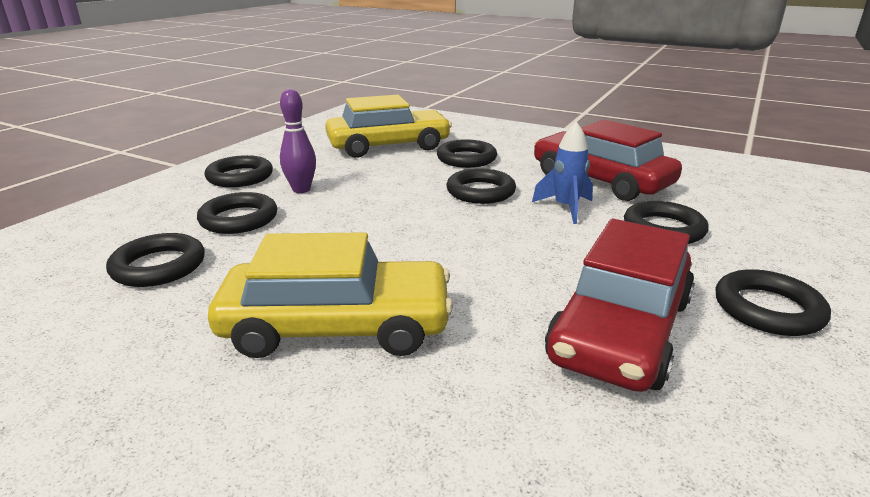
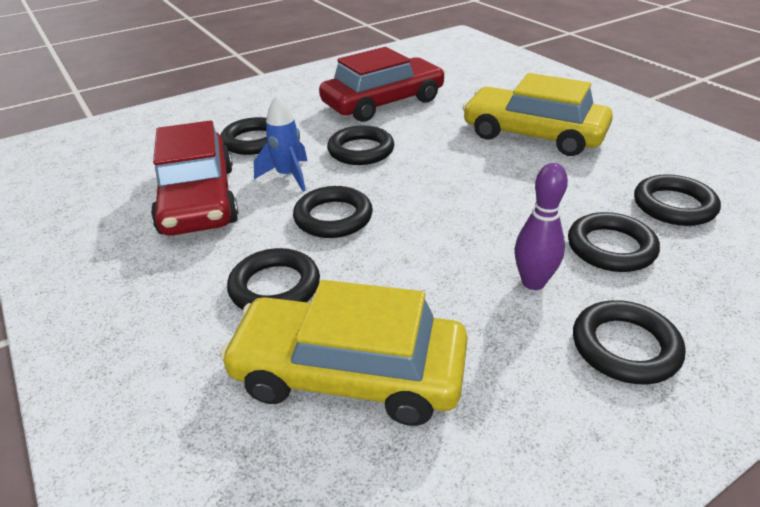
camera: 150 degrees left, 10 degrees up
black ring [715,269,831,336] -> black ring moved to [327,126,394,165]

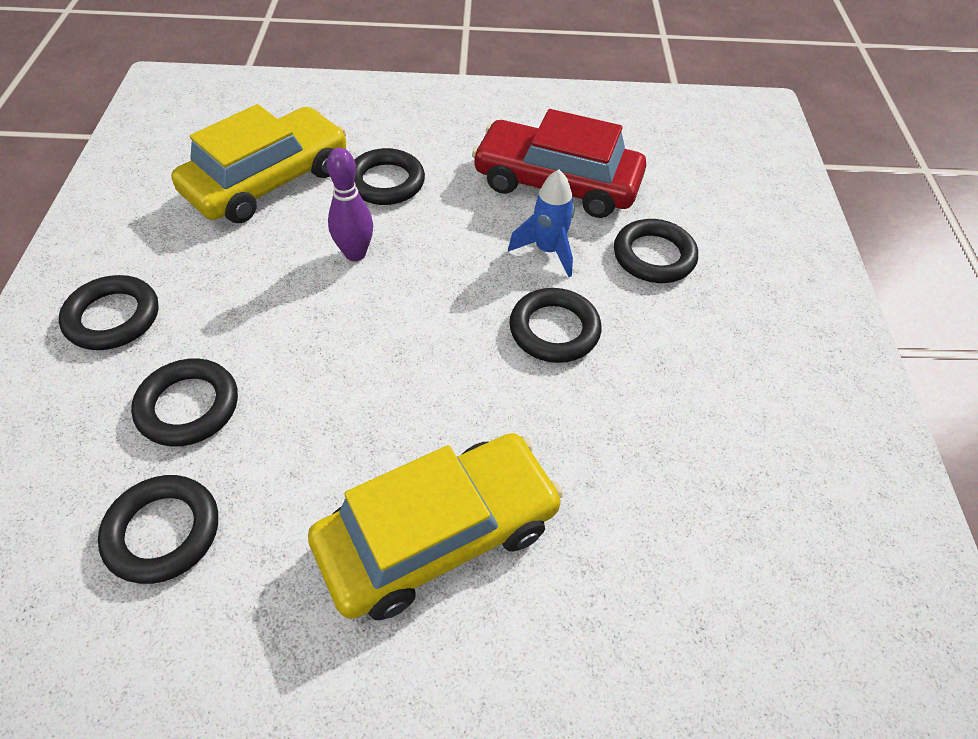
camera: 120 degrees right, 15 degrees up
black ring [293,186,373,238] -> none
red car [319,47,445,122] -> none
purple bowling pin [515,163,568,290] -> purple bowling pin moved to [327,148,373,261]

